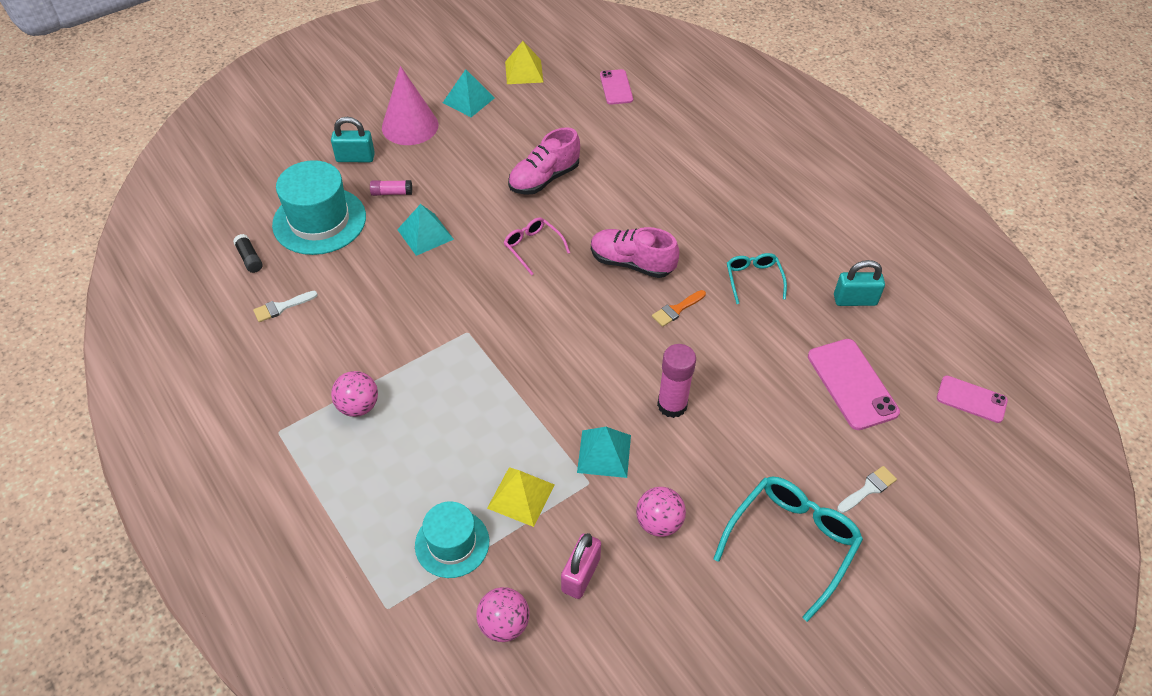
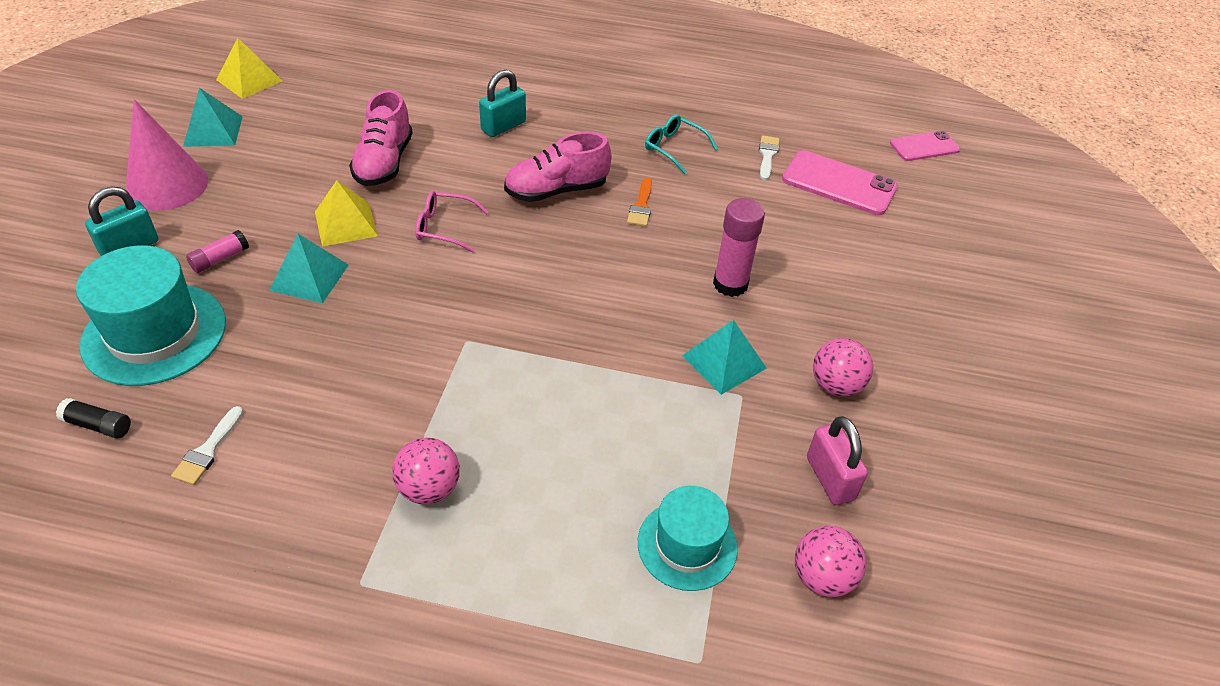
camera: 45 degrees left, 5 degrees down
yellow pyramid [487,467,555,527] -> yellow pyramid moved to [315,180,378,247]
pink phone [600,69,633,105] -> none
turquoise glasses [713,477,863,622] -> none
turquoise padlock [834,260,885,306] -> turquoise padlock moved to [479,70,526,137]
white brush [837,466,897,513] -> white brush moved to [759,135,780,180]

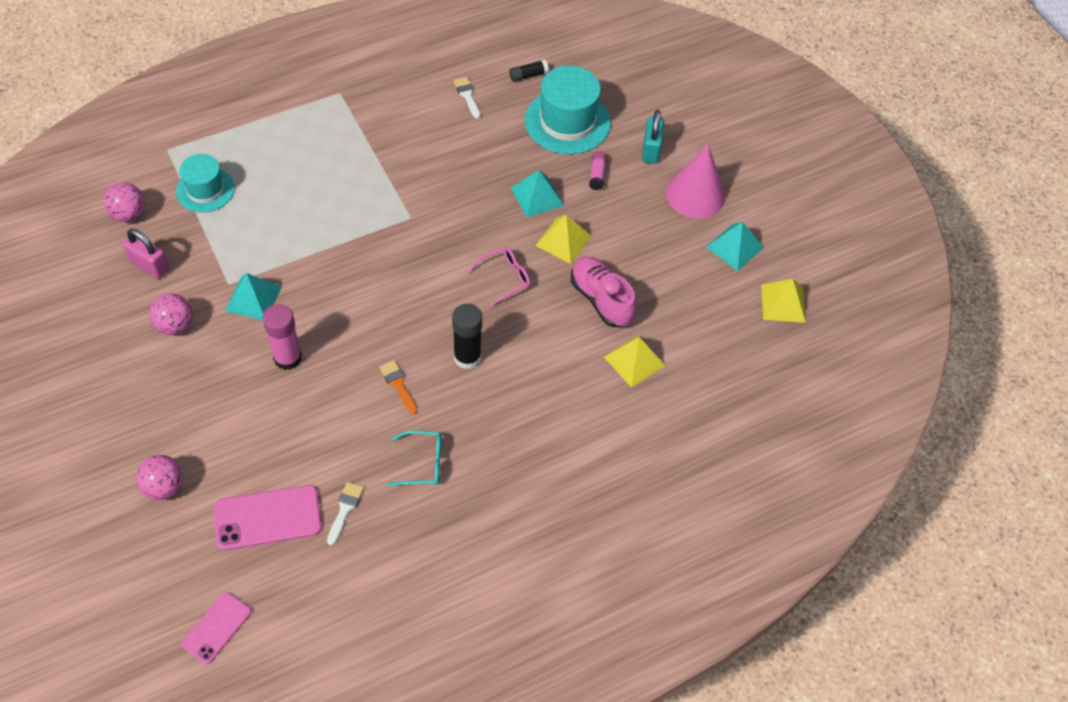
camera: 140 degrees right, 10 degrees up
pink ball [392,437,460,504] -> pink ball moved to [136,455,183,500]
turquoise padlock [479,70,526,137] -> none
pink shoe [504,132,612,202] -> black glue stick [452,304,482,369]
white brush [759,135,780,180] -> white brush turned 135 degrees counterclockwise [327,482,364,545]
none -> yellow pyramid [604,336,665,388]

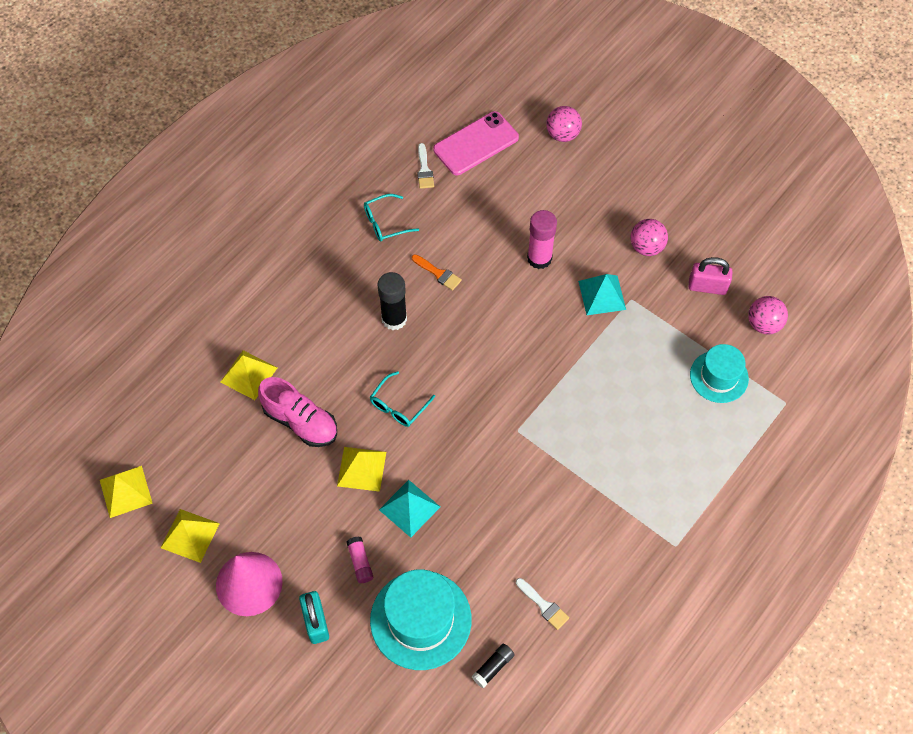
camera: 160 degrees right, 5 degrees up
pink phone [181,592,251,664] -> none
pink glasses [467,247,530,306] -> turquoise glasses [370,371,435,427]
turquoise pyramid [706,222,763,271] -> yellow pyramid [161,509,220,563]

